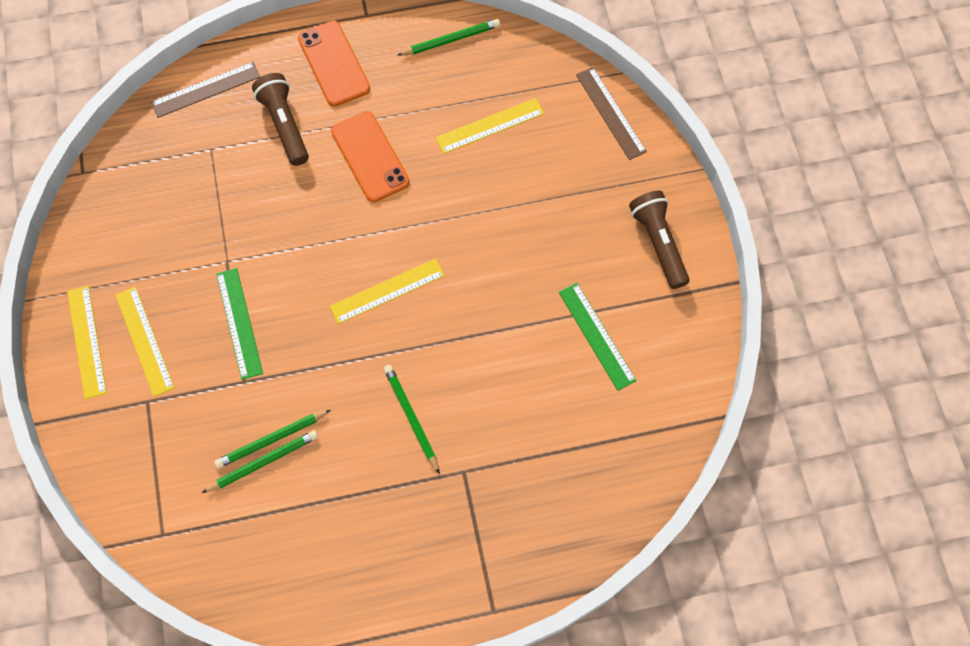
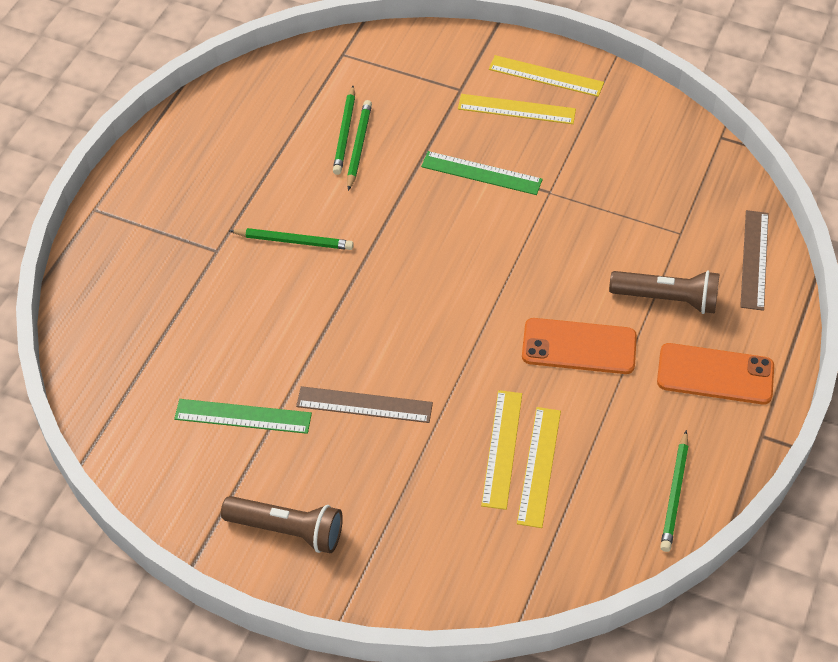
camera: 125 degrees right, 15 degrees down
yellow ruler [330,258,445,324] -> yellow ruler moved to [481,390,522,510]
brown ruler [576,67,647,160] -> brown ruler moved to [296,386,433,423]

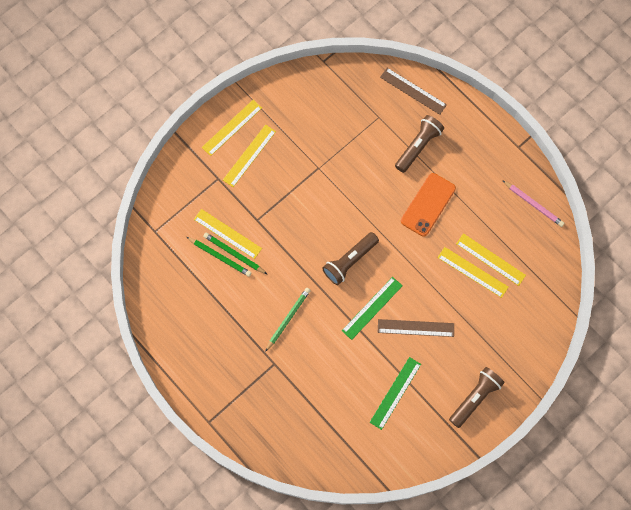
camera: 65 degrees left, 20 degrees up
brown ruler [296,386,433,423] -> brown ruler turned 60 degrees clockwise [378,319,454,337]
green ruler [421,151,543,195] -> green ruler moved to [342,277,403,340]
orange phone [657,343,774,405] -> none
green pencil [660,430,689,552] -> pink pencil [502,180,564,227]
none -> yellow ruler [194,209,262,259]
none -> brown flashlight [322,232,379,285]

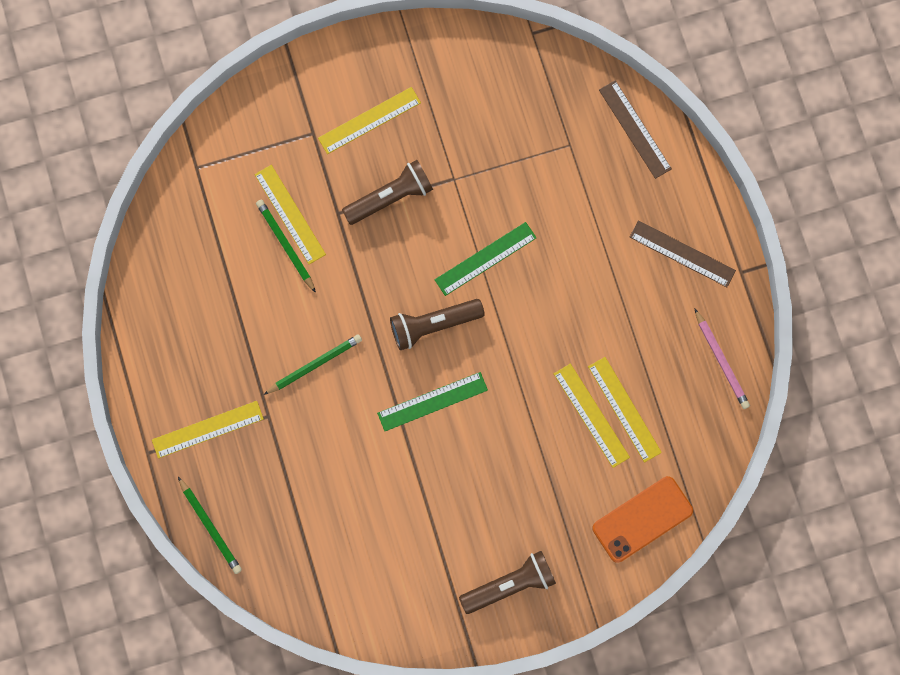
camera: 25 degrees right, 5 degrees up
green pencil [187,237,251,277] -> green pencil moved to [178,477,242,574]
yellow ruler [202,100,262,156] -> yellow ruler moved to [152,401,264,459]
green ruler [370,357,421,430] -> green ruler moved to [435,222,536,296]
brown ruler [378,319,454,337] -> brown ruler moved to [629,220,736,287]
brown flashlight [395,115,444,173] -> brown flashlight moved to [342,160,433,225]
orange phone [401,173,456,236] -> orange phone moved to [593,476,693,563]

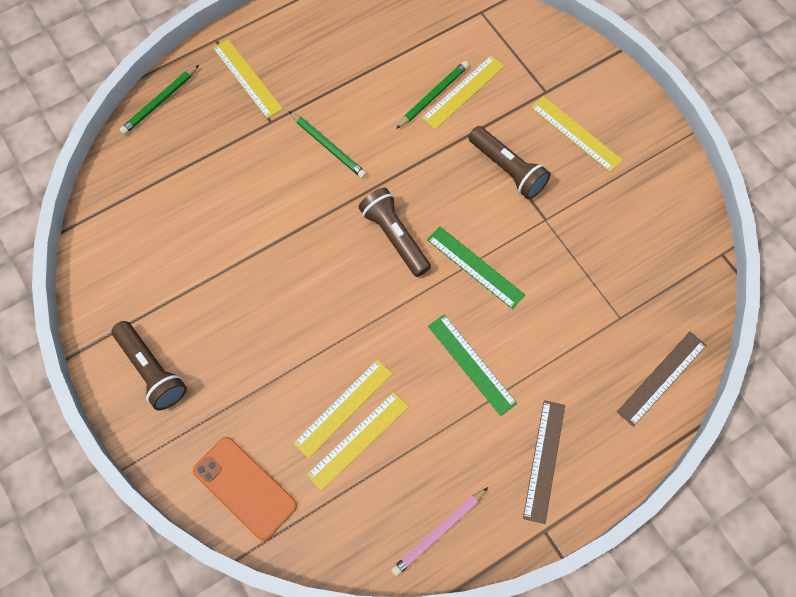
camera: 75 degrees right, 10 degrees down
green ruler [377,372,488,431] -> green ruler moved to [428,314,517,416]

